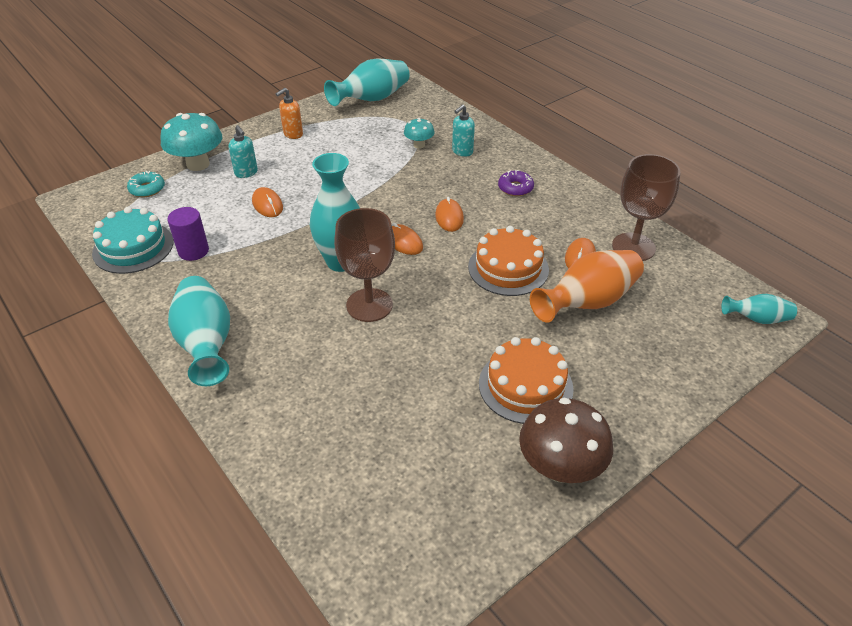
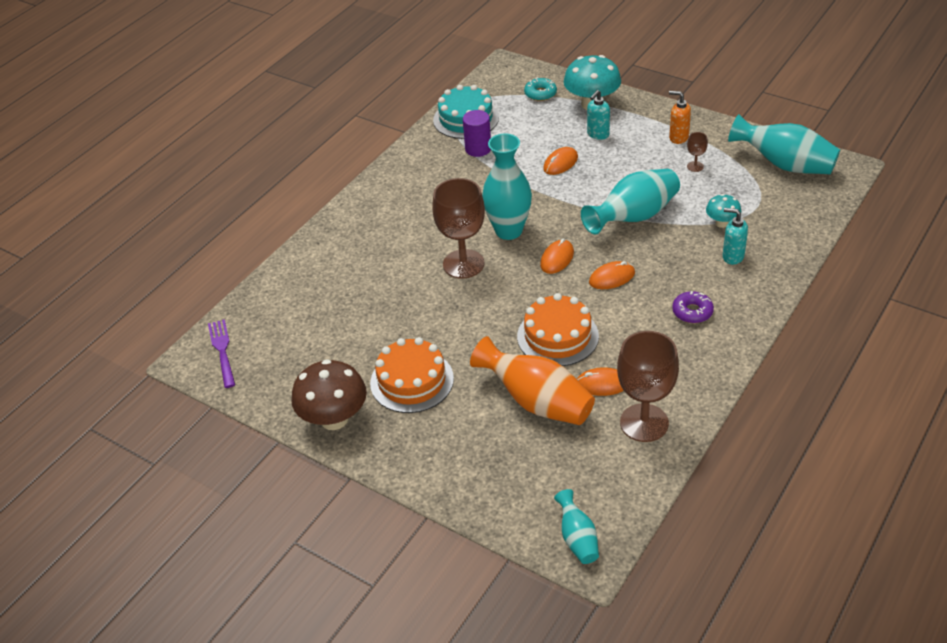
camera: 75 degrees right, 0 degrees up
turquoise vase [168,276,230,386] -> turquoise vase moved to [581,169,680,234]
none -> purple fork [208,319,235,388]
none -> brown goblet [687,132,708,172]

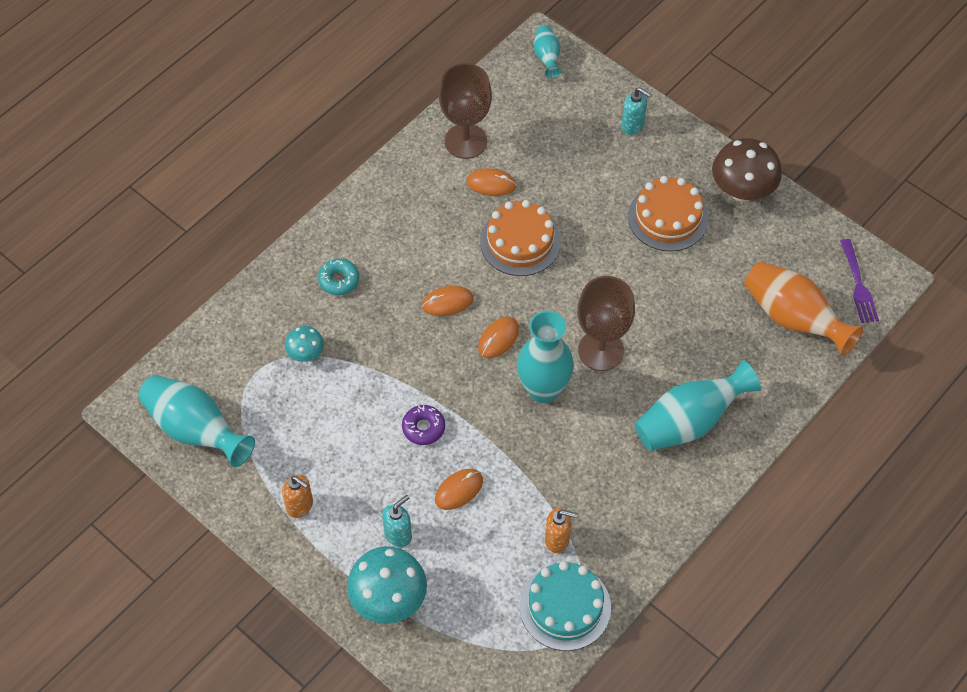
camera: 175 degrees left, 15 degrees up
purple cylinder [463,110,491,157] -> orange soap dispenser [545,508,578,553]
orange vase [470,336,595,425] -> orange vase moved to [744,262,863,356]
turquoise donut [524,77,557,101] -> turquoise donut moved to [318,258,359,295]
turquoise vase [581,169,680,234] -> turquoise vase moved to [635,360,761,451]
purple donut [672,291,714,323] -> purple donut moved to [402,405,445,445]
brown goblet [687,132,708,172] -> none
turquoise soap dispenser [723,208,748,265] -> turquoise soap dispenser moved to [621,87,651,135]

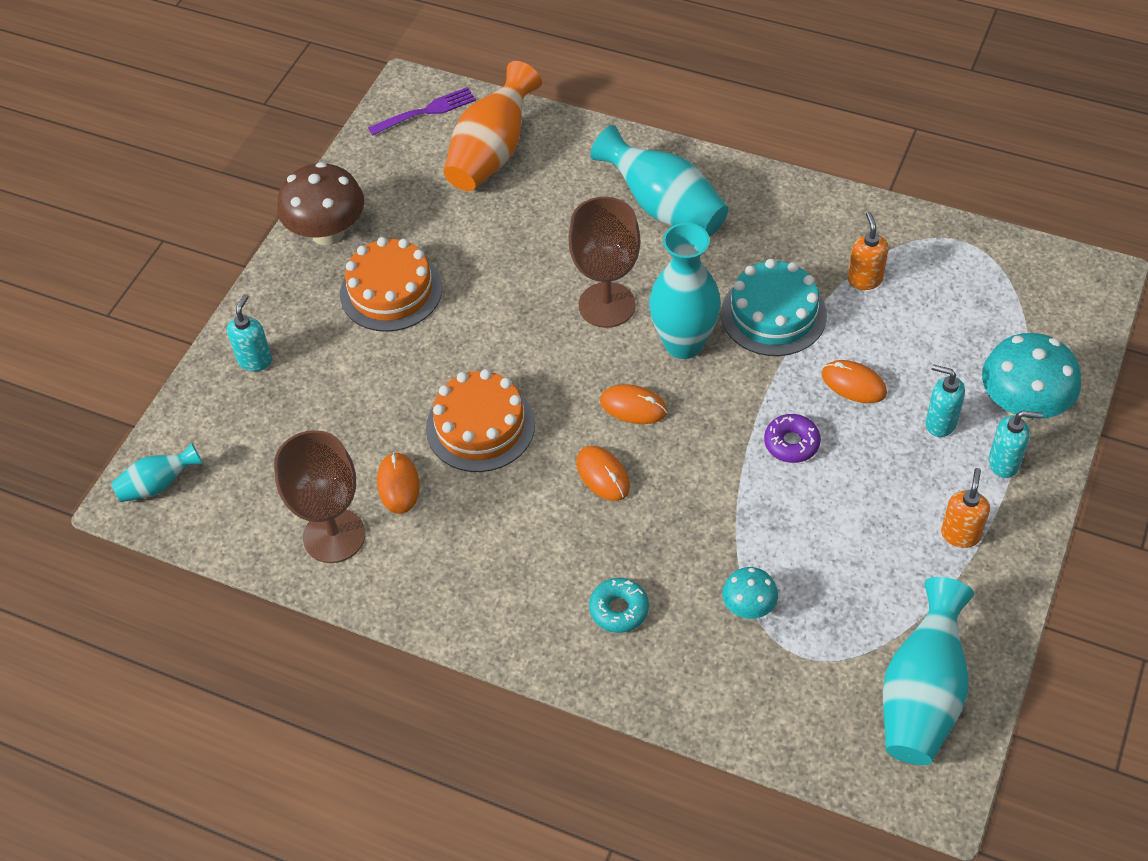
camera: 105 degrees left, 5 degrees down
turquoise cake [520,561,611,651] -> turquoise cake moved to [721,259,827,356]
none -> turquoise soap dispenser [989,410,1043,478]

